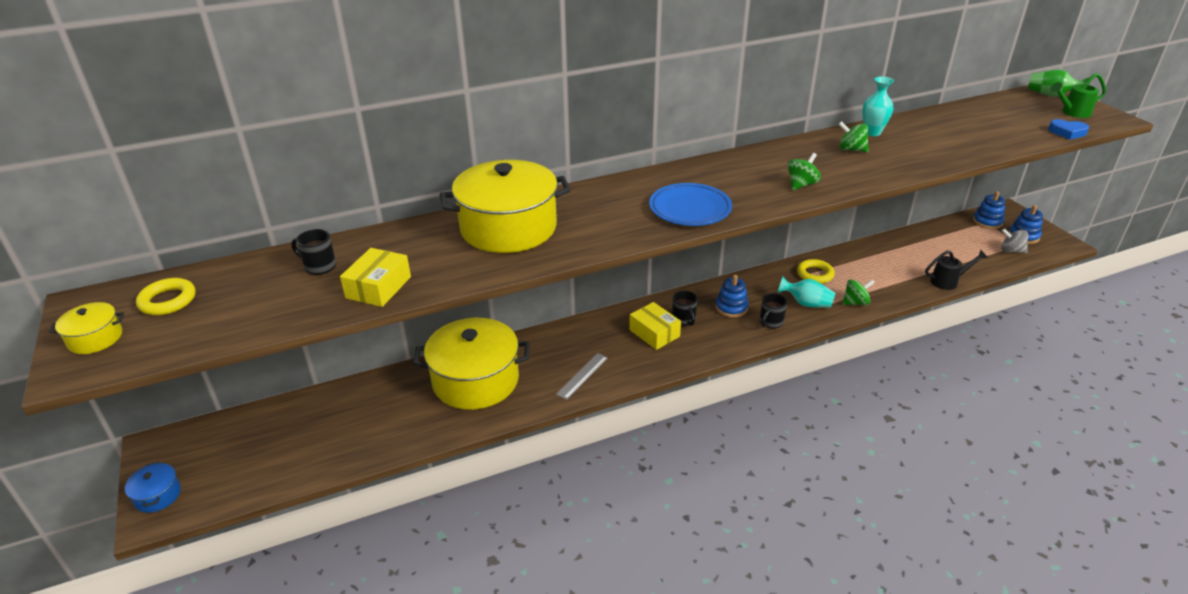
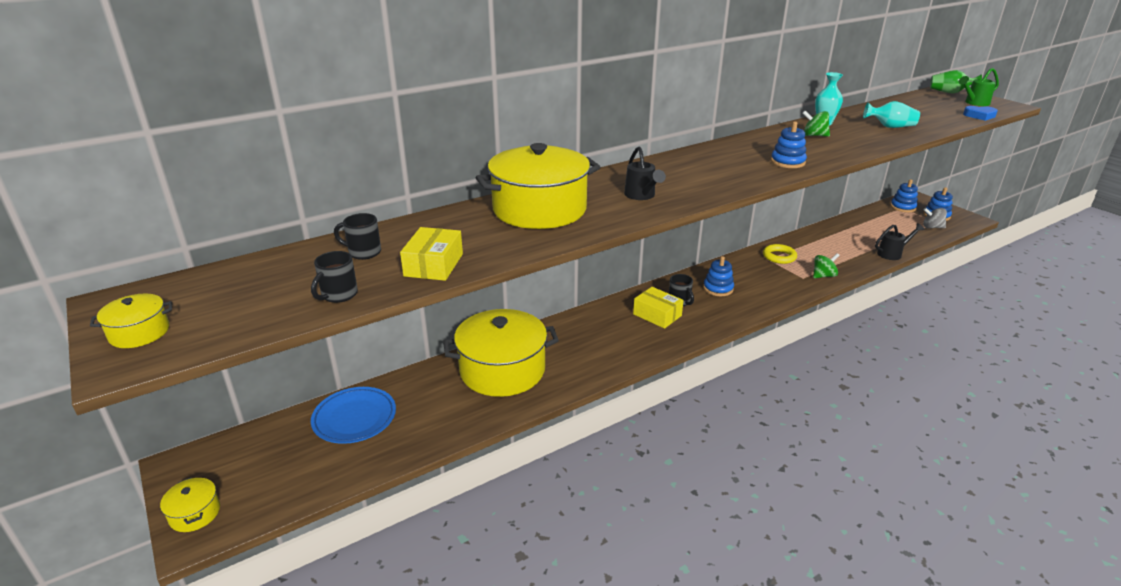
camera: 10 degrees left, 5 degrees down
blue pot [125,461,181,513] -> yellow pot [160,477,220,532]
yellow ring [136,278,195,315] -> none
grey ruler [556,353,608,400] -> none
blue plate [649,183,732,226] -> blue plate moved to [311,387,396,444]
black mug [760,293,787,329] -> black mug moved to [311,251,358,303]
turquoise vase [778,277,835,308] -> turquoise vase moved to [863,101,920,128]
green spinning top [788,153,821,190] -> blue stacking toy [771,121,807,168]
none -> black watering can [624,146,666,200]

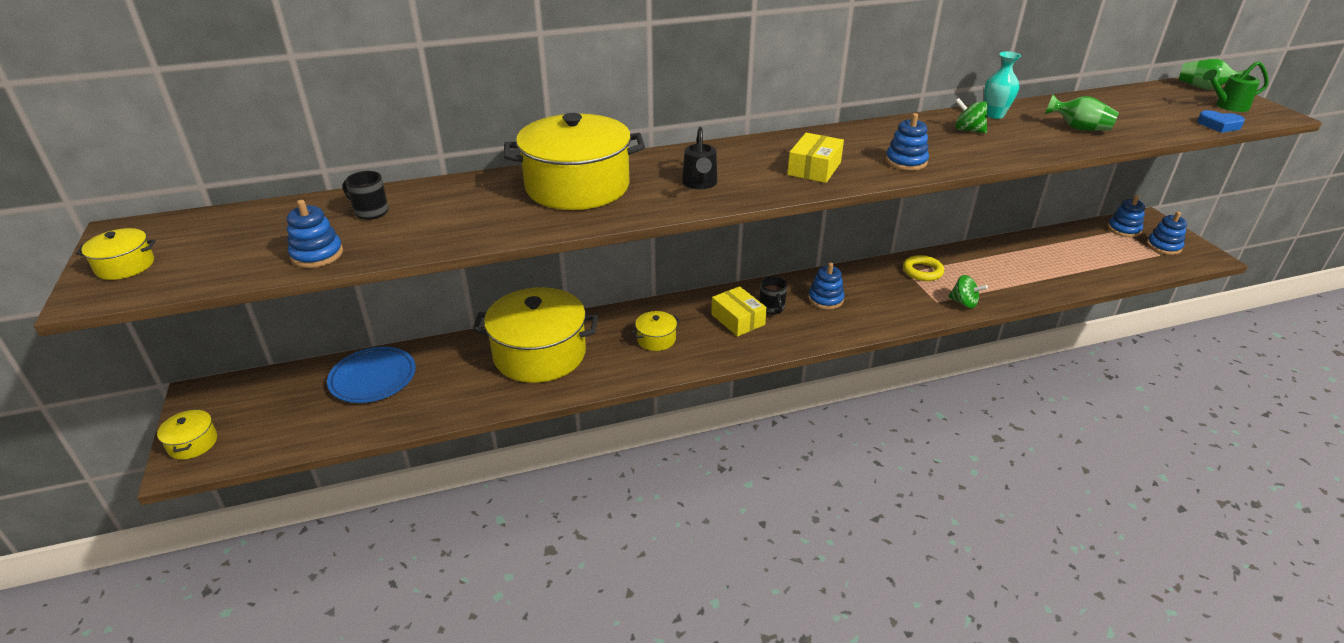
camera: 15 degrees right, 5 degrees up
black mug [311,251,358,303] -> blue stacking toy [287,200,343,268]
yellow box [400,227,463,281] -> yellow box moved to [787,133,844,183]
green spinning top [813,253,840,278] -> green spinning top turned 45 degrees clockwise [948,275,988,308]
turquoise vase [863,101,920,128] -> green vase [1045,94,1119,131]
black watering can [875,223,924,260] -> none
grey spinning top [923,208,947,228] -> none
none -> yellow pot [632,311,680,351]

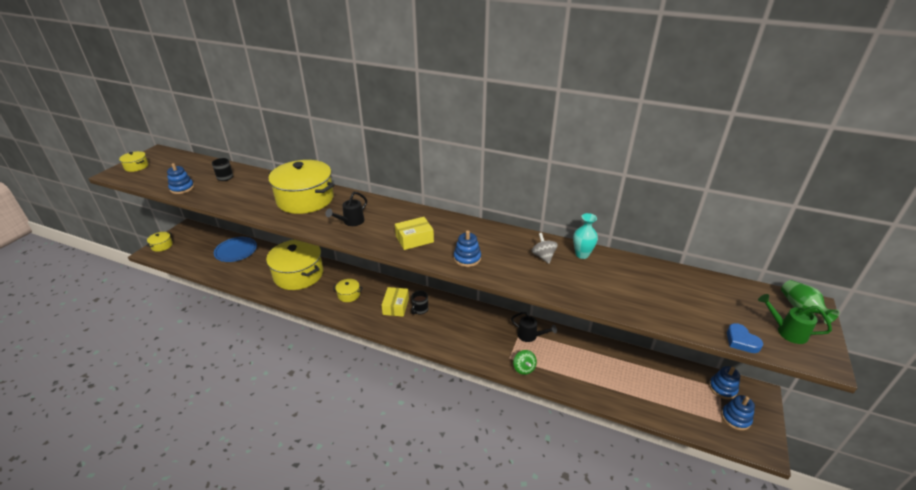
camera: 40 degrees right, 0 degrees up
blue stacking toy [808,262,844,310] -> none
yellow ring [903,255,944,281] -> black watering can [511,312,557,342]
green spinning top [955,98,988,133] -> grey spinning top [531,233,558,264]
green vase [1045,94,1119,131] -> none

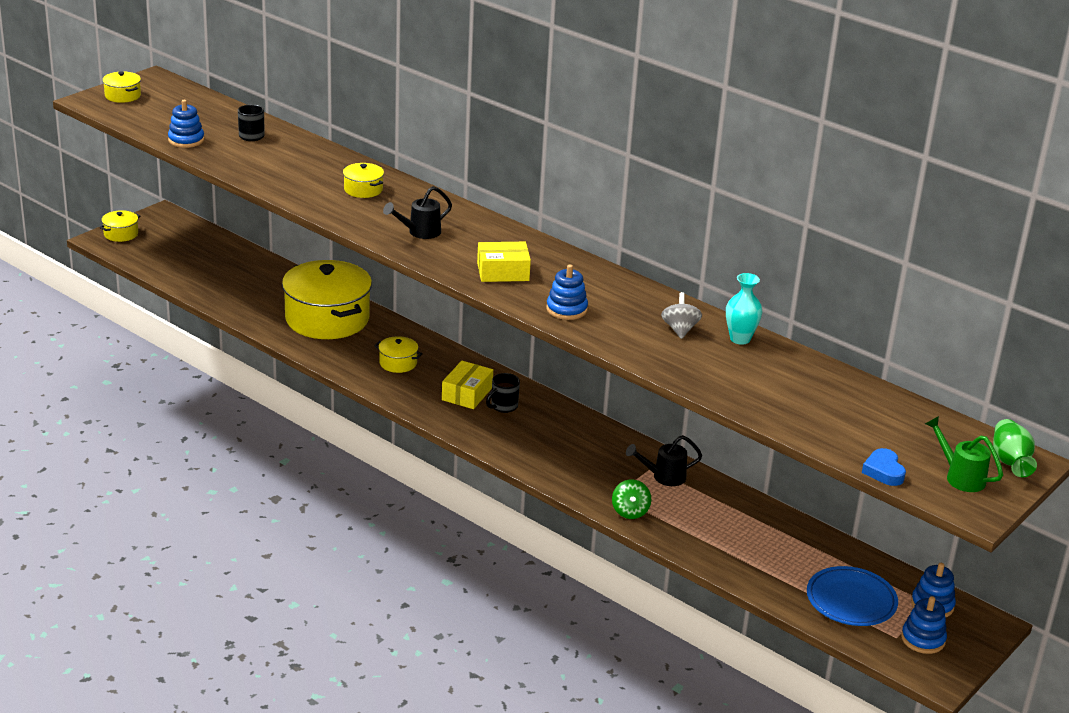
camera: 15 degrees right, 5 degrees down
blue plate [214,237,257,262] -> blue plate moved to [807,566,898,626]
yellow pot [268,160,335,214] -> yellow pot [343,163,384,198], size x0.43
black watering can [511,312,557,342] -> black watering can turned 120 degrees clockwise [626,435,702,486]

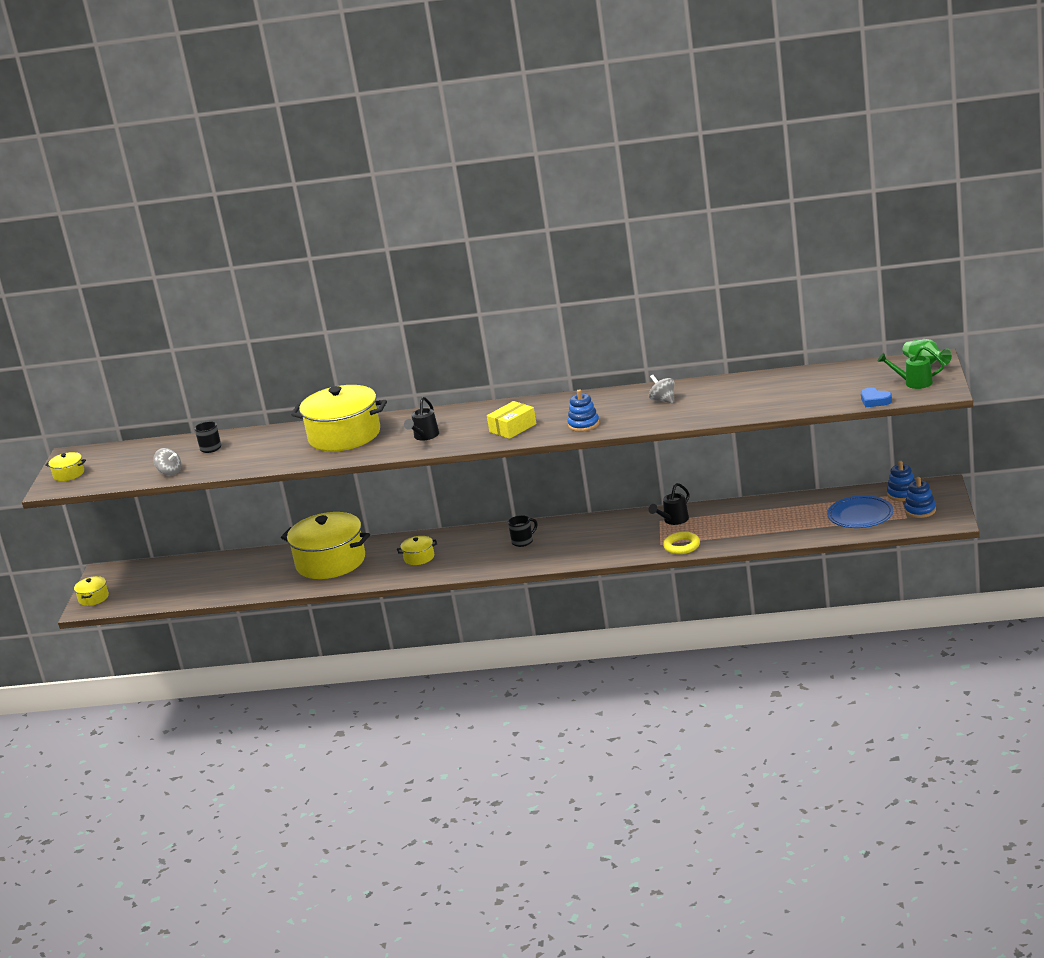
camera: 30 degrees left, 5 degrees down
blue stacking toy [168,100,204,148] -> grey spinning top [153,448,181,476]
yellow pot [343,163,384,198] -> yellow pot [291,385,387,451], size x2.30
yellow box [442,361,493,409] -> none
black mug [486,373,520,413] -> black mug turned 135 degrees counterclockwise [508,515,537,547]
green spinning top [612,479,651,519] -> yellow ring [663,532,700,554]
turquoise vase [726,273,762,345] -> none

